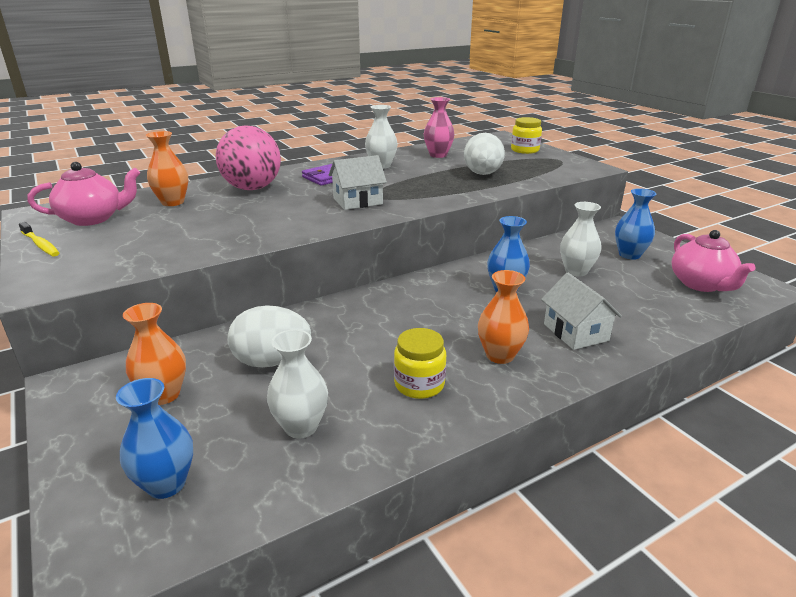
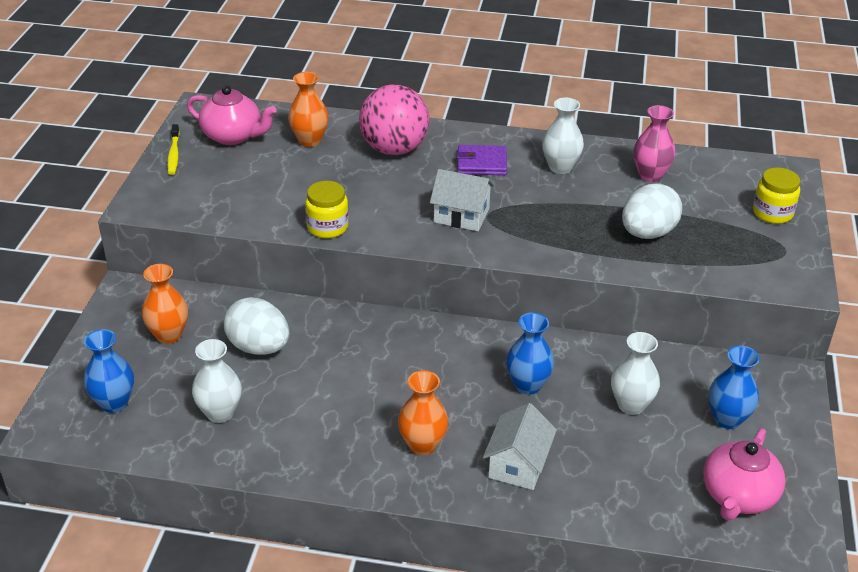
camera: 40 degrees right, 10 degrees up
yellow jar [394,328,446,399] -> yellow jar moved to [305,181,349,238]

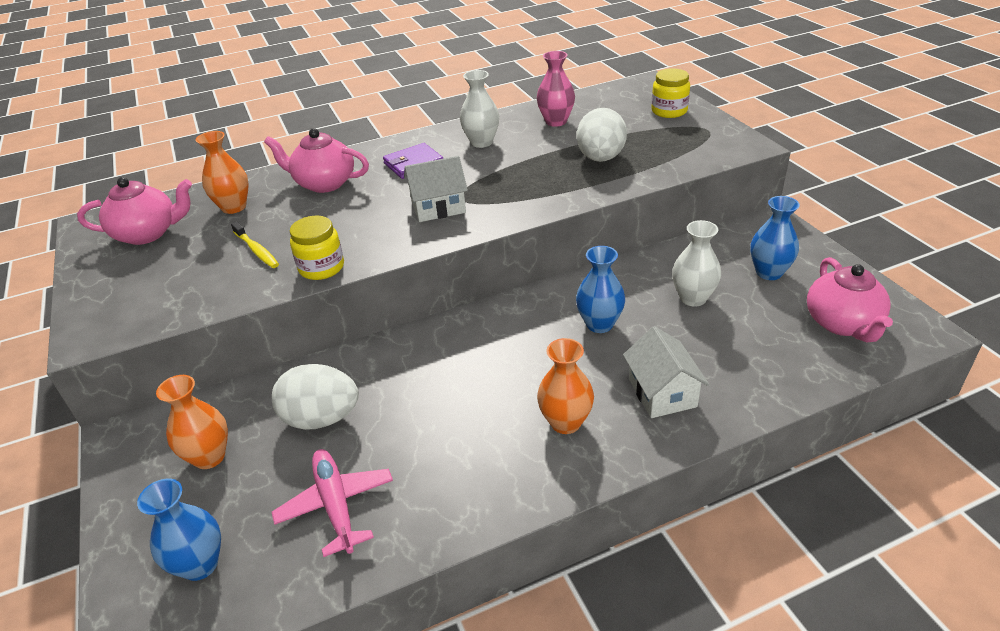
camera: 30 degrees left, 0 degrees up
yellow toothbrush [167,124,180,175] -> yellow toothbrush moved to [231,222,279,268]
white vase [192,339,242,423] -> pink plane [272,449,393,557]
pink ball [359,85,429,155] -> pink teapot [264,128,369,193]

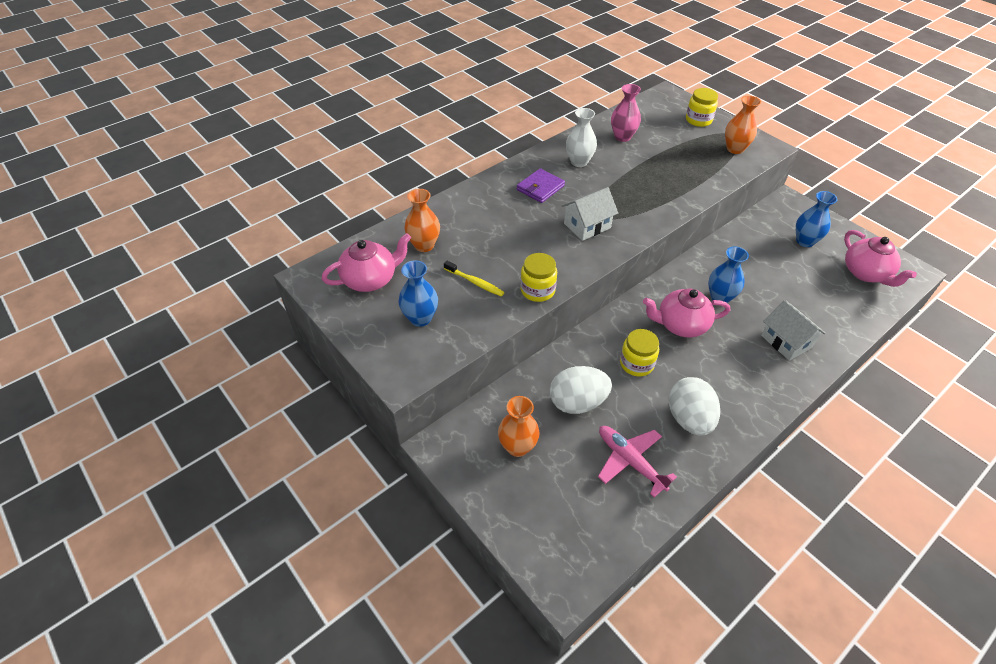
camera: 20 degrees left, 10 degrees up
blue vase [137,478,221,581] -> blue vase moved to [398,260,438,327]
pink teapot [264,128,369,193] -> pink teapot moved to [643,288,730,338]
orange vase [537,338,594,434] -> orange vase moved to [725,96,761,154]
white egg [577,108,627,162] -> white egg moved to [669,377,720,436]
white vase [672,220,721,306] -> none
none -> yellow jar [620,329,659,376]

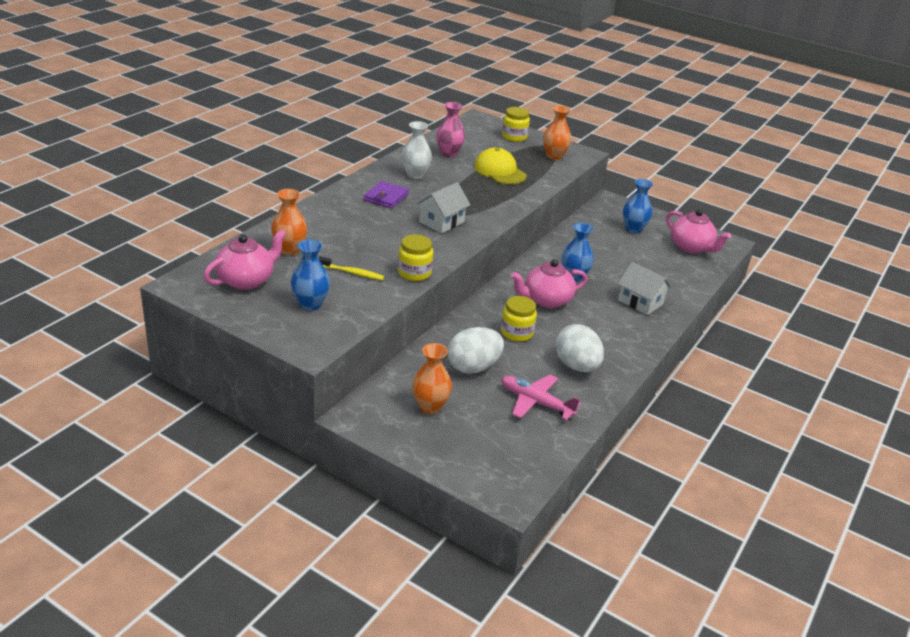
camera: 20 degrees left, 15 degrees down
none -> yellow cap [474,147,527,184]

